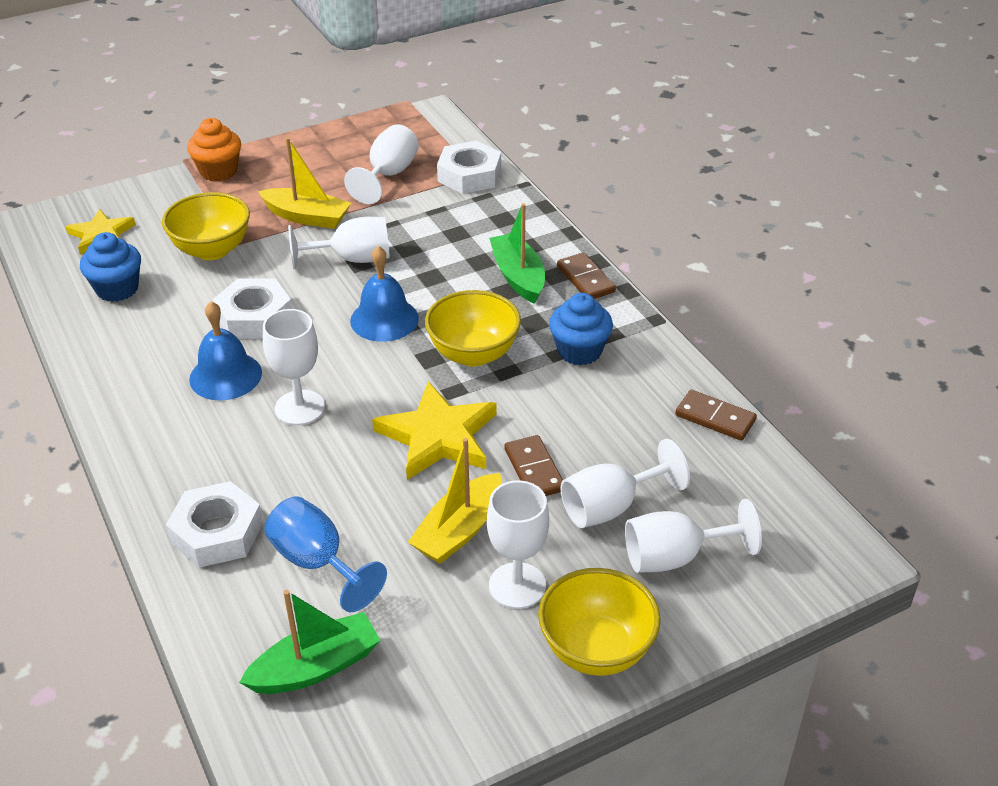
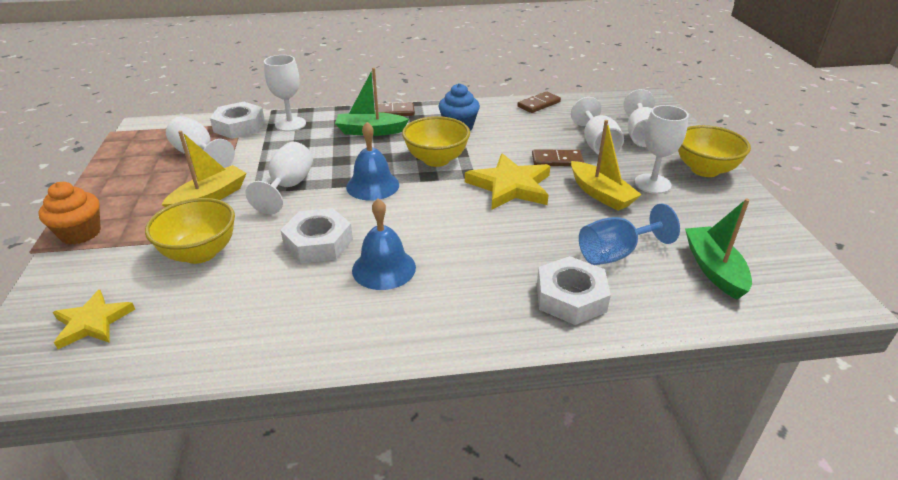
camera: 70 degrees left, 5 degrees down
blue cupcake [80,232,141,302] -> none
white goblet [263,309,325,425] -> white goblet moved to [264,55,306,132]

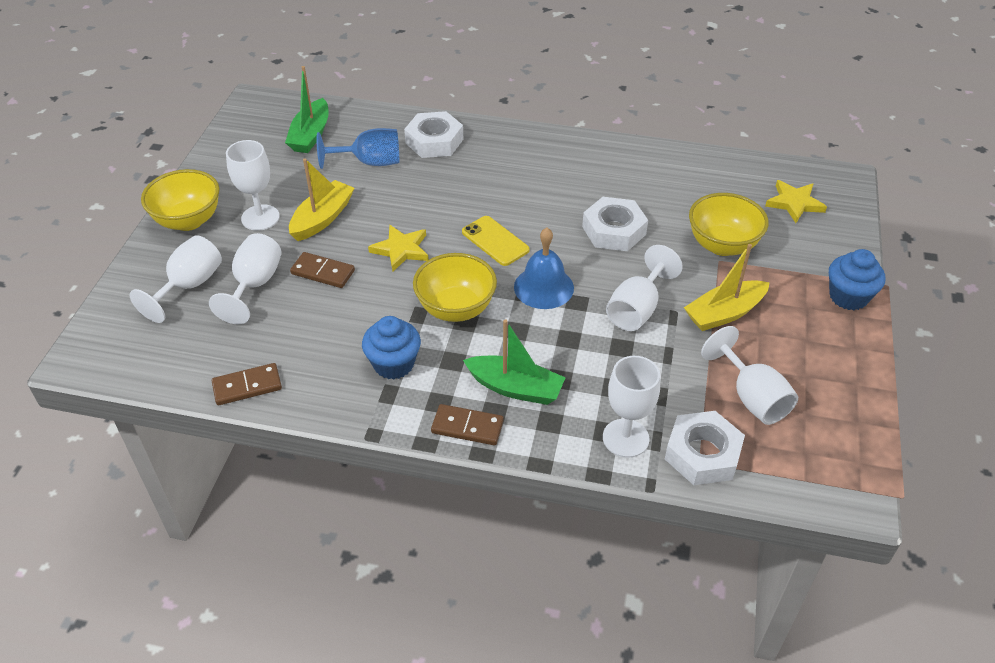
camera: 160 degrees left, 10 degrees up
orange cupcake [38,182,101,245] -> blue cupcake [829,249,885,310]
blue bell [352,198,416,290] -> none
yellow star [465,153,550,210] -> yellow star [368,225,429,272], size x0.64
yellow boat [571,120,642,211] -> yellow boat turned 45 degrees clockwise [289,158,355,241]
none -> yellow phone [462,216,530,266]

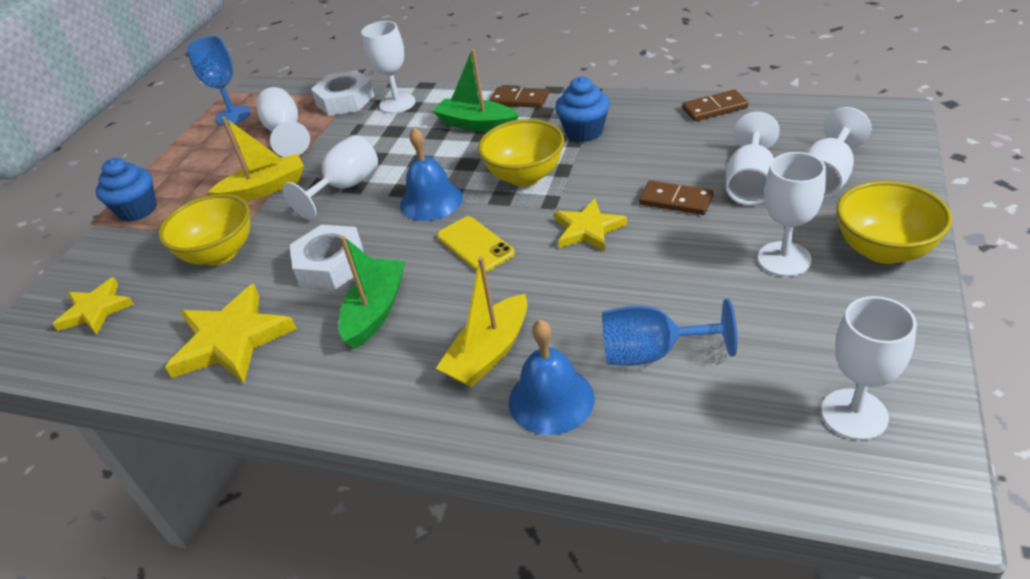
camera: 170 degrees left, 5 degrees down
green boat [285,66,329,153] -> green boat moved to [339,236,405,349]
yellow boat [289,158,355,241] -> yellow boat moved to [436,257,527,387]
white nut [404,111,463,158] -> blue bell [509,320,595,435]
none -> yellow star [165,284,297,383]
none -> blue goblet [187,36,251,125]
none -> white goblet [821,296,917,440]

